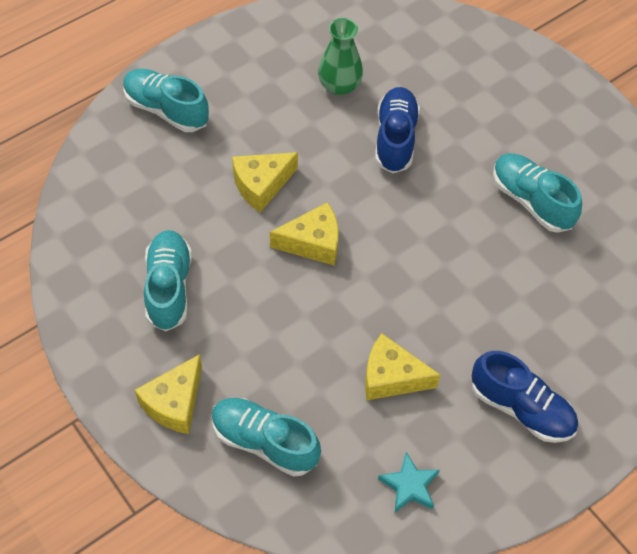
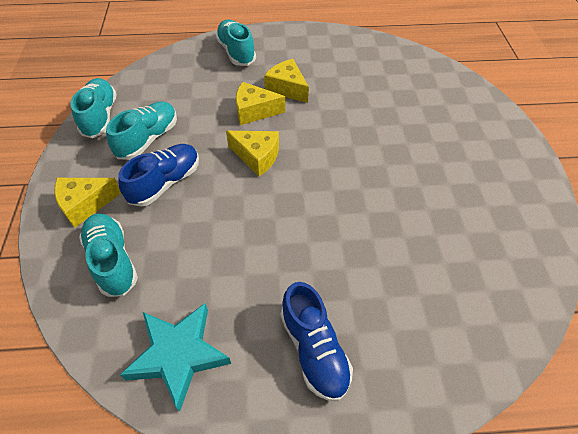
camera: 35 degrees right, 5 degrees down
green vase [318,18,363,95] -> none
yellow cheese [365,333,441,400] -> yellow cheese moved to [264,59,309,103]
blue shoe [375,87,420,174] -> blue shoe moved to [118,144,199,207]
turquoise star [378,452,440,513] -> turquoise star [120,303,231,412], size x1.80
turquoise shoe [493,154,582,233] -> turquoise shoe moved to [71,78,117,138]

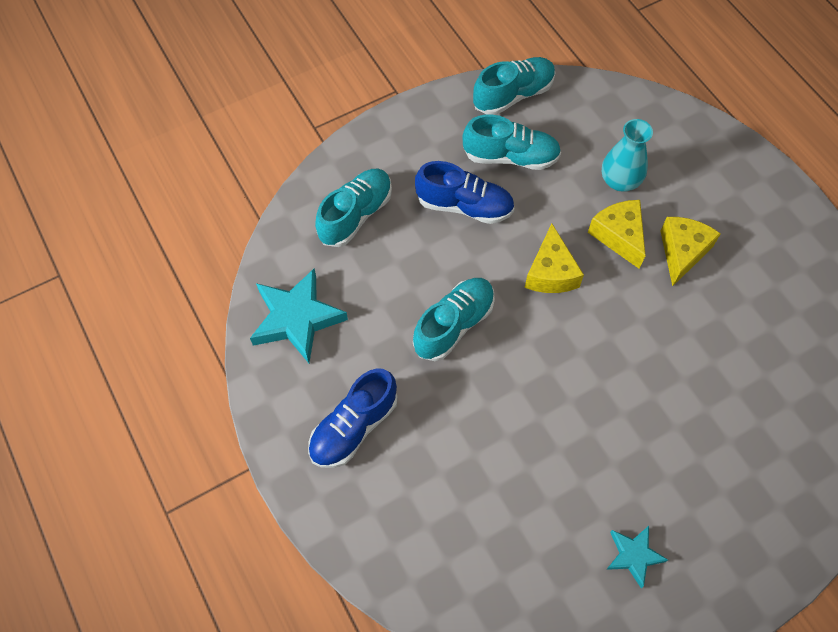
camera: 65 degrees right, 10 degrees up
yellow cheese [54,178,121,228] -> none
turquoise shoe [215,20,256,66] -> turquoise shoe moved to [413,278,495,361]
none -> turquoise vase [602,119,653,192]
none -> turquoise star [606,526,668,588]

